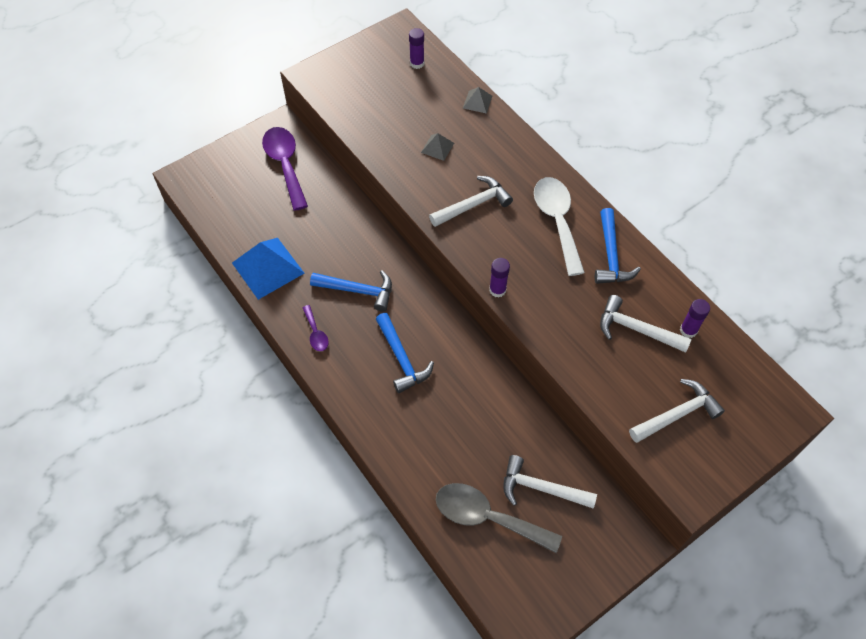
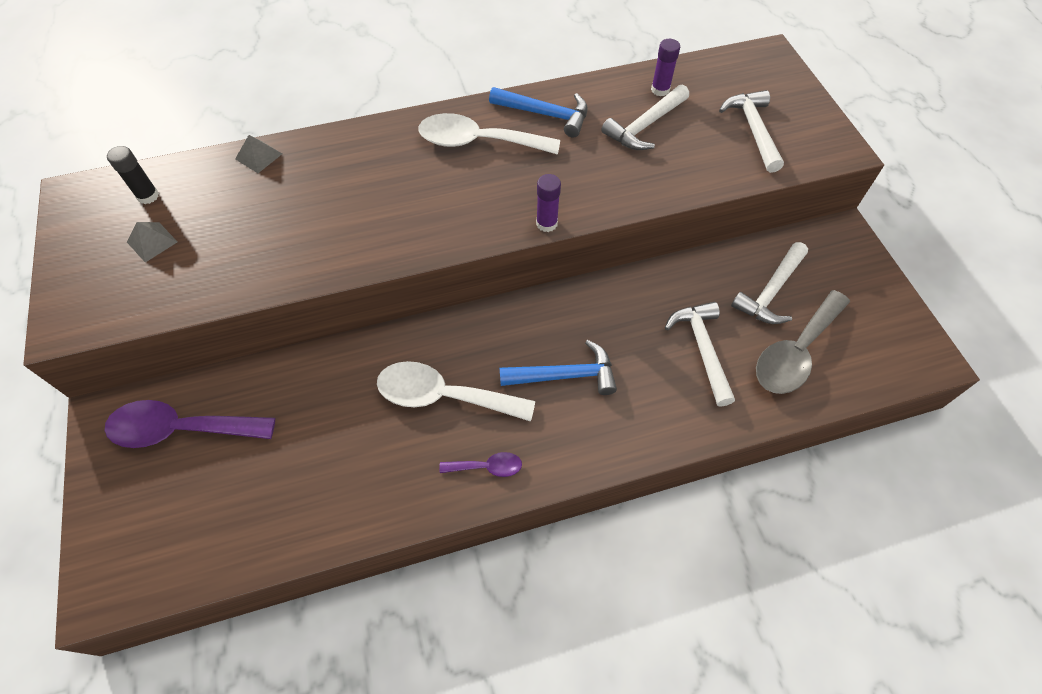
camera: 70 degrees left, 0 degrees up
blue pyramid [232,238,304,300] -> none
blue hammer [310,270,392,312] -> white spoon [377,361,535,422]
purple glue stick [409,28,424,69] -> black glue stick [107,146,159,204]
grey pyramid [421,133,454,161] -> grey pyramid moved to [127,222,178,263]
white hammer [429,176,513,227] -> white hammer moved to [665,302,735,407]

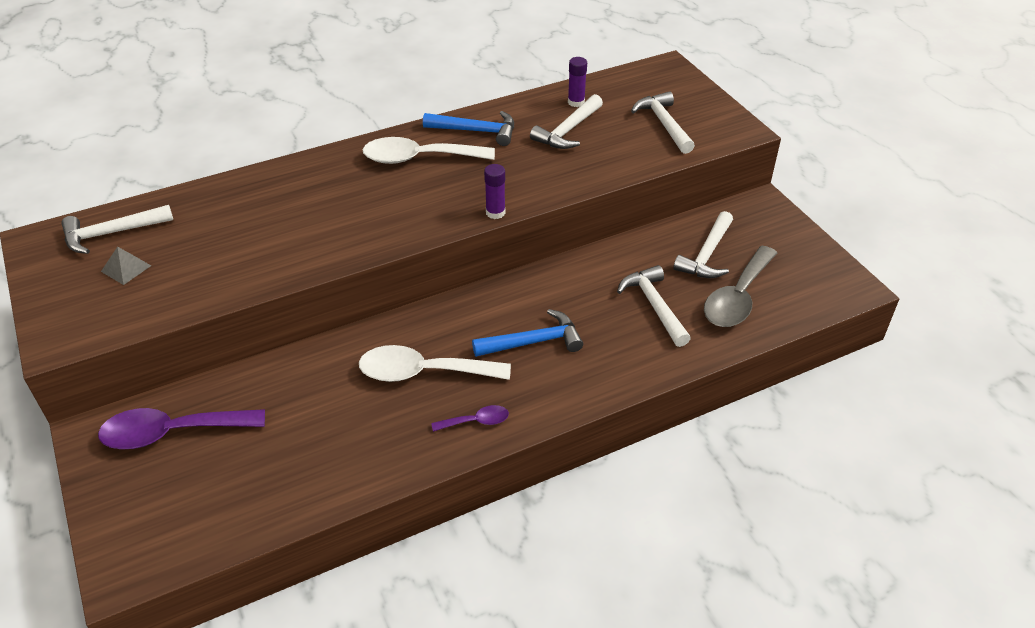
camera: 10 degrees left, 15 degrees down
black glue stick [107,146,159,204] -> white hammer [61,205,173,254]
grey pyramid [235,135,282,173] -> none

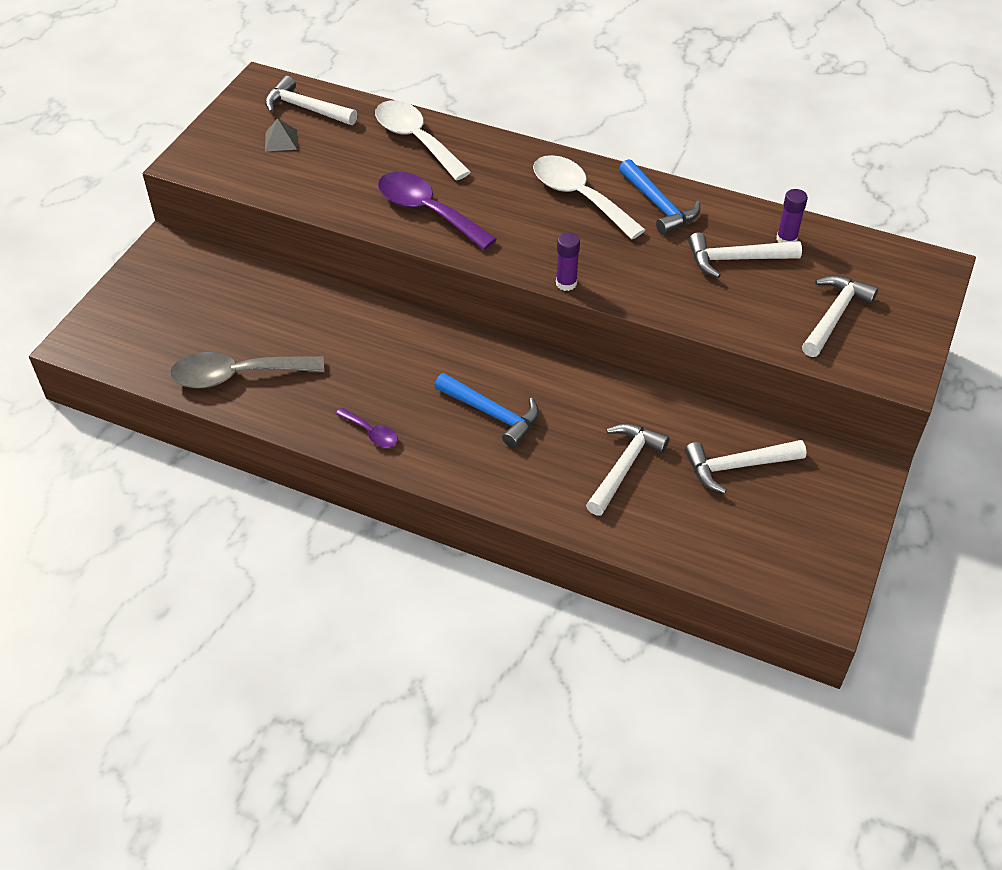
camera: 50 degrees right, 5 degrees up
purple spoon [98,408,265,449] -> purple spoon moved to [378,172,497,250]
white spoon [359,345,511,382] -> white spoon moved to [375,100,471,181]
grey spoon [704,246,777,327] -> grey spoon moved to [170,352,324,388]

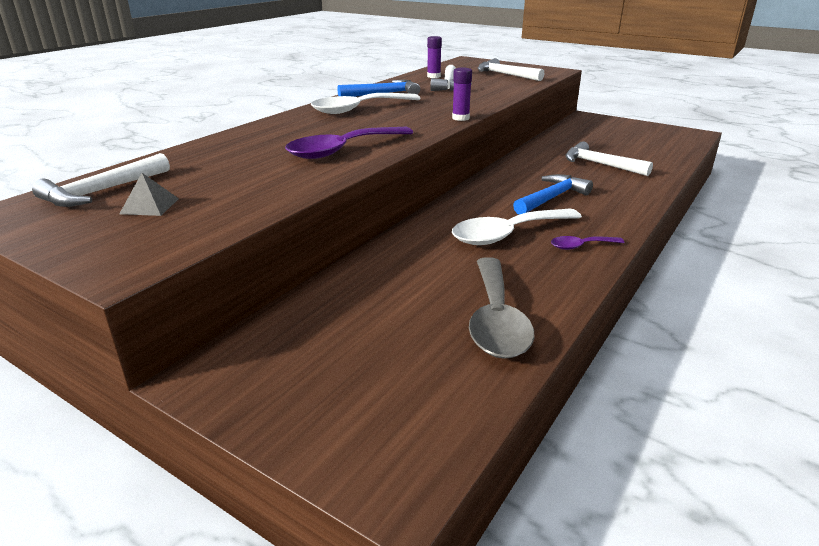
camera: 80 degrees left, 20 degrees down
purple spoon [336,408,398,447] -> purple spoon turned 150 degrees counterclockwise [551,236,625,250]
white spoon [375,100,471,181] -> white spoon moved to [452,209,582,245]
white hammer [685,440,807,494] -> none

